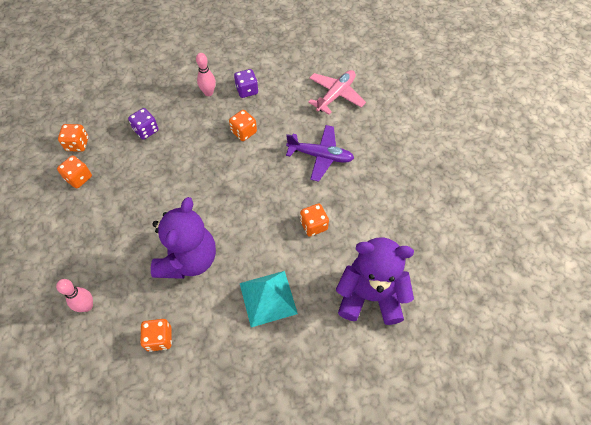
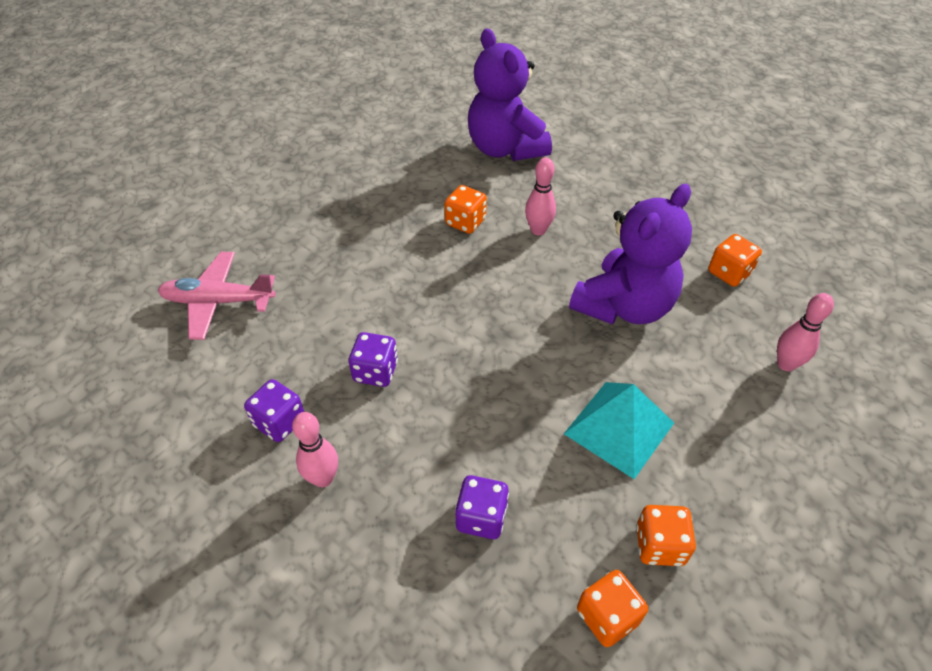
camera: 125 degrees left, 10 degrees down
purple teddy bear [151,197,216,279] -> purple teddy bear turned 150 degrees clockwise [569,184,692,325]
orange dice [229,110,257,141] -> purple dice [349,332,398,387]
turquoise pyramid [240,271,298,327] -> turquoise pyramid moved to [564,382,674,479]
purple plane [286,125,354,182] -> none
none -> pink bowling pin [525,157,556,235]

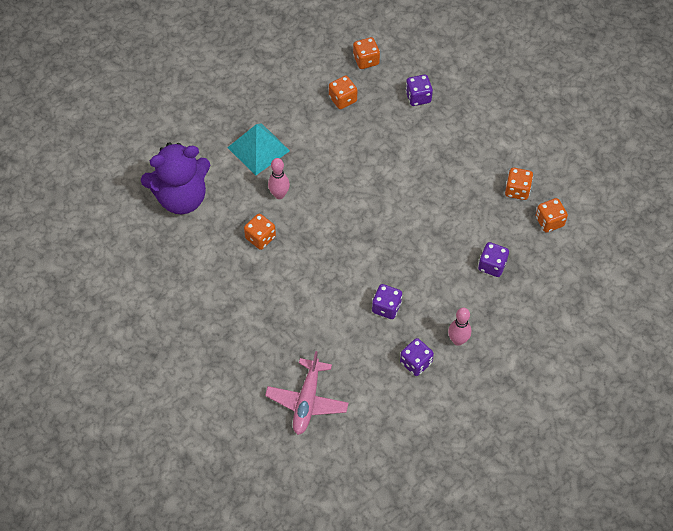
camera: 80 degrees left, 10 degrees up
turquoise pyramid [564,382,674,479] -> turquoise pyramid moved to [227,123,290,175]
purple teddy bear [569,184,692,325] -> none
pink bowling pin [777,293,834,371] -> purple dice [405,75,433,106]
none -> orange dice [353,37,380,69]

